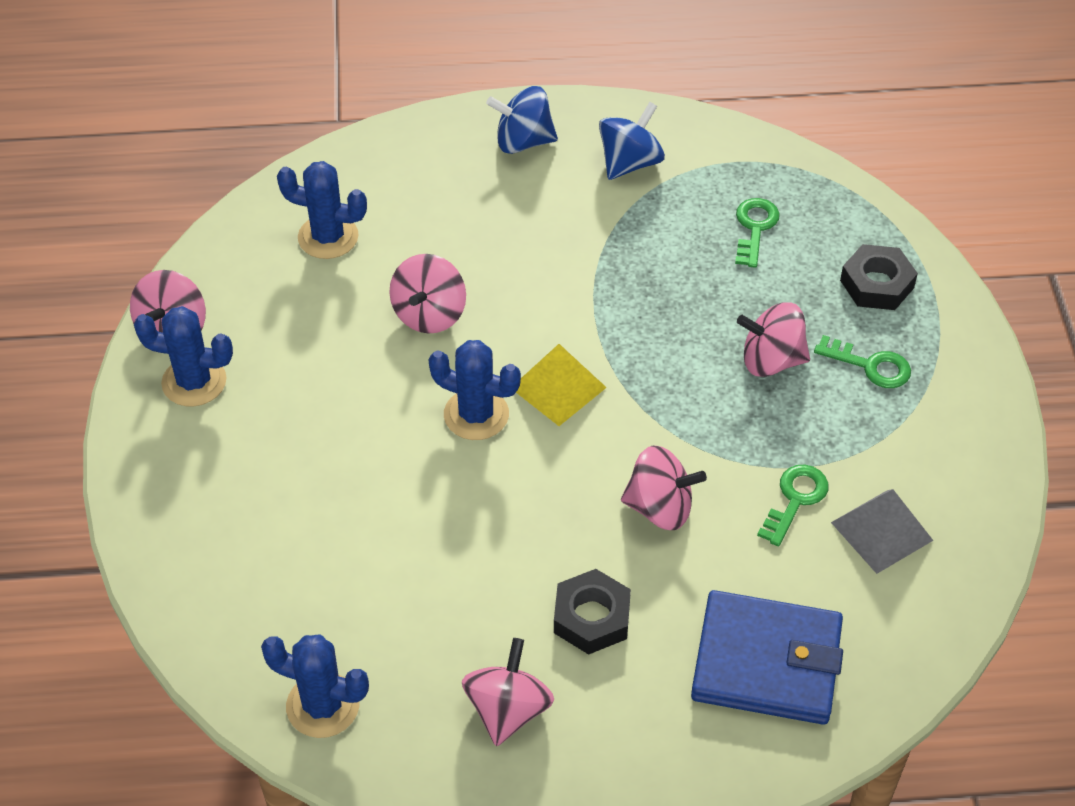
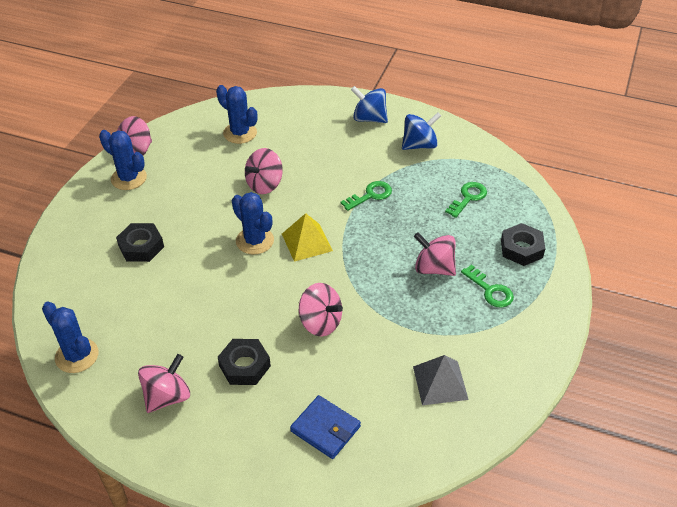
camera: 25 degrees right, 5 degrees down
blue wallet [691,590,843,725] -> blue wallet [290,395,361,459], size x0.62
green key [757,465,829,546] -> green key moved to [341,181,392,211]
none -> black nut [116,223,164,262]

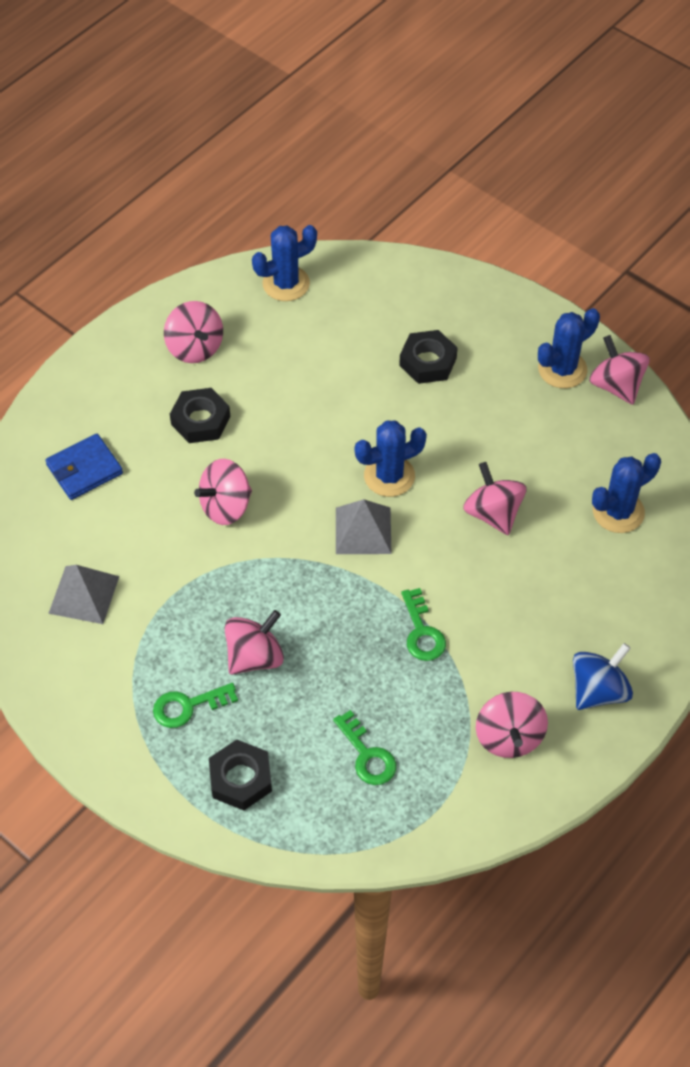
camera: 110 degrees right, 10 degrees up
yellow pyramid [282,213,333,262] -> grey pyramid [336,499,391,554]
blue spinning top [402,112,441,150] -> pink spinning top [476,692,548,758]

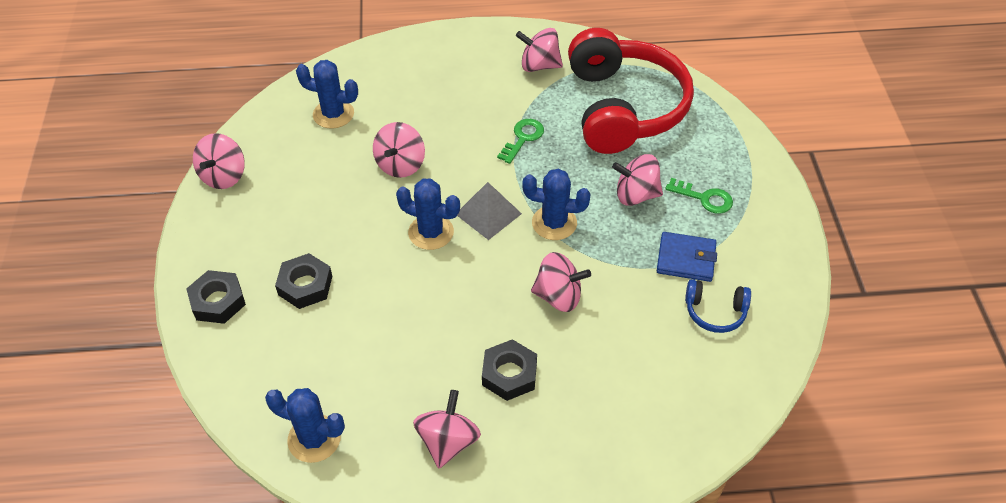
camera: 135 degrees left, 5 degrees down
blue wallet [45,434,123,500] -> blue wallet moved to [657,232,717,282]
grey pyramid [48,565,120,624] -> blue headphones [685,279,751,333]
black nut [209,740,272,810] -> black nut moved to [186,270,246,324]
green key [333,710,396,785] -> red headphones [568,28,694,154]
pink spinning top [476,692,548,758] -> pink spinning top turned 120 degrees counterclockwise [516,28,563,72]
blue cactus [538,308,600,388] -> blue cactus moved to [522,169,591,240]
blue spinning top [573,643,633,710] -> none

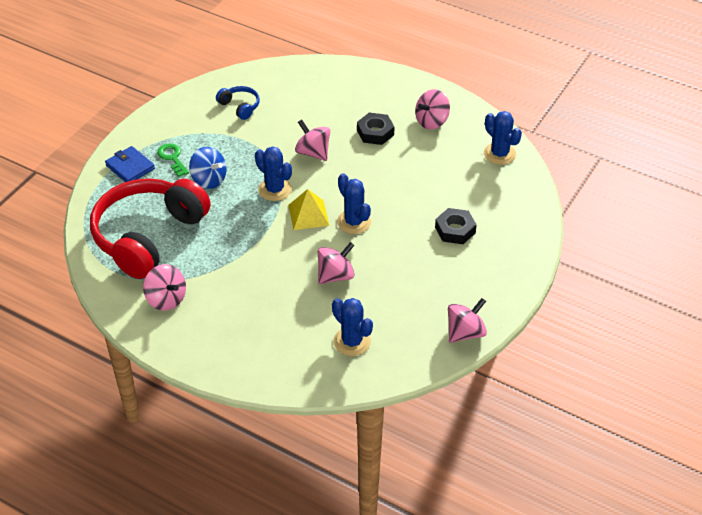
camera: 145 degrees left, 5 degrees down
black nut [186,270,246,324] -> none
grey pyramid [457,182,522,240] -> yellow pyramid [288,189,329,230]
green key [497,119,544,164] -> none
pink spinning top [612,154,663,206] -> blue spinning top [189,147,227,189]
blue wallet [657,232,717,282] -> blue wallet moved to [105,146,155,182]

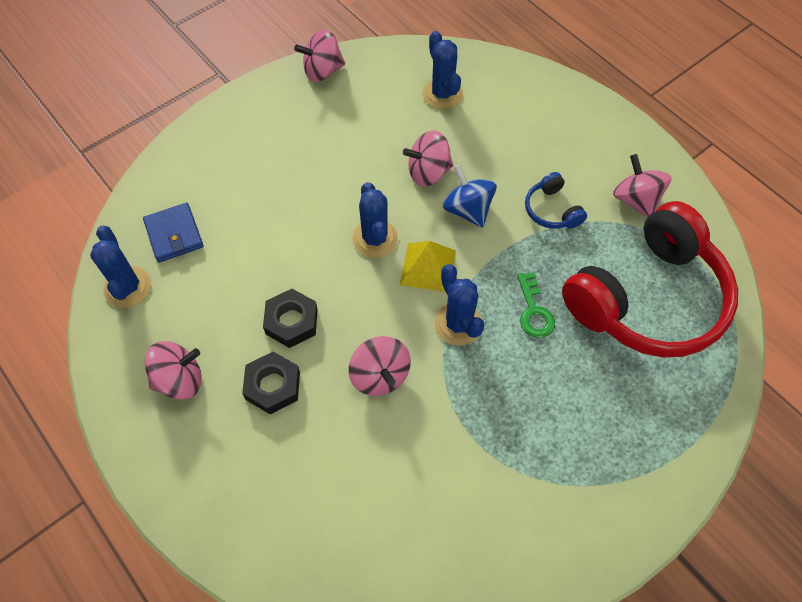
camera: 160 degrees left, 15 degrees up
blue wallet [105,146,155,182] -> blue wallet moved to [143,203,204,262]
green key [157,143,189,177] -> green key moved to [517,272,555,338]
blue spinning top [189,147,227,189] -> blue spinning top moved to [443,165,497,228]
blue headphones [216,86,260,120] -> blue headphones moved to [525,172,587,229]
black nut [435,208,477,244] -> black nut moved to [263,289,318,348]

